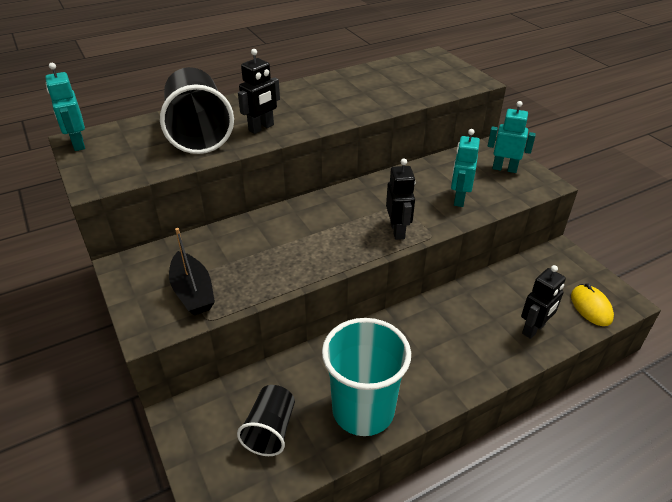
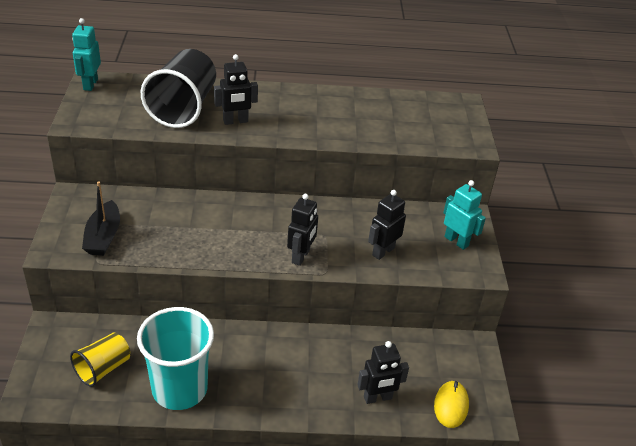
camera: 25 degrees right, 0 degrees up
black cup [237,385,295,456] -> yellow cup [70,333,130,387]
turquoise robot [451,129,480,207] -> black robot [368,190,406,260]

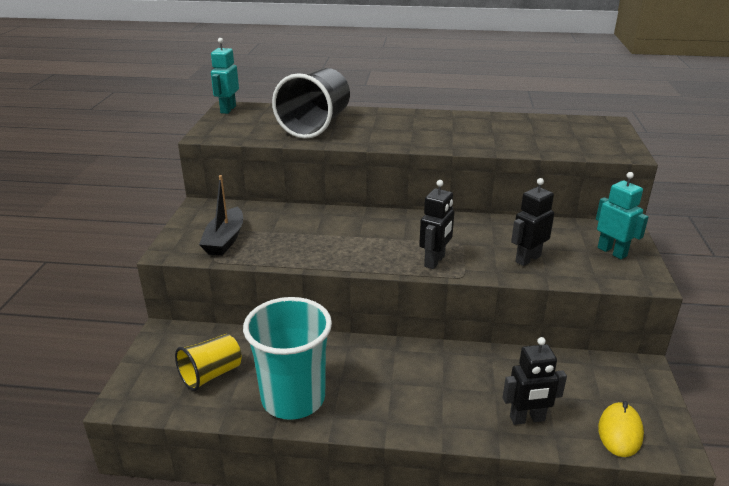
camera: 10 degrees right, 10 degrees down
black robot [214,54,258,125] -> none

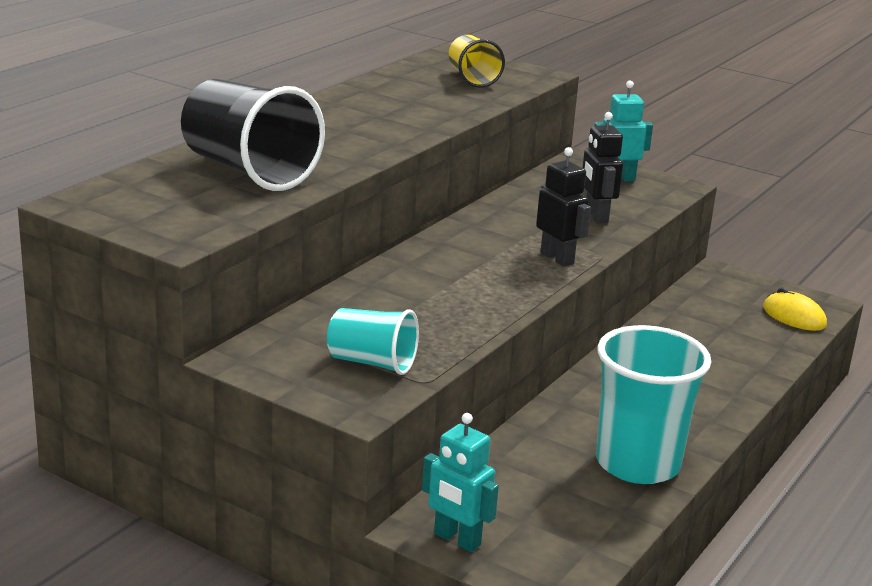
camera: 65 degrees left, 5 degrees down
yellow cup [175,334,242,391] -> yellow cup moved to [449,35,505,88]
black boat [199,175,243,256] -> turquoise cup [327,308,419,375]
turquoise robot [211,38,239,114] -> turquoise robot moved to [422,413,499,552]
black robot [503,337,567,425] -> none

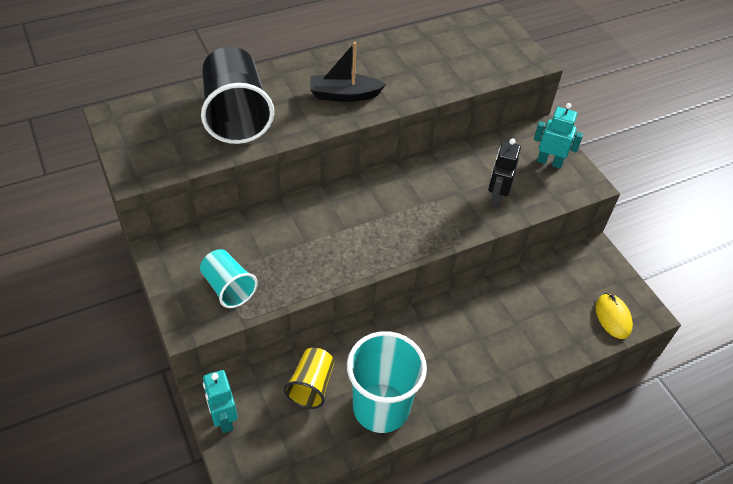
camera: 30 degrees right, 25 degrees up
yellow cup [449,35,505,88] -> yellow cup moved to [284,348,334,409]
black robot [536,147,591,267] -> none
none -> black boat [310,42,386,102]

